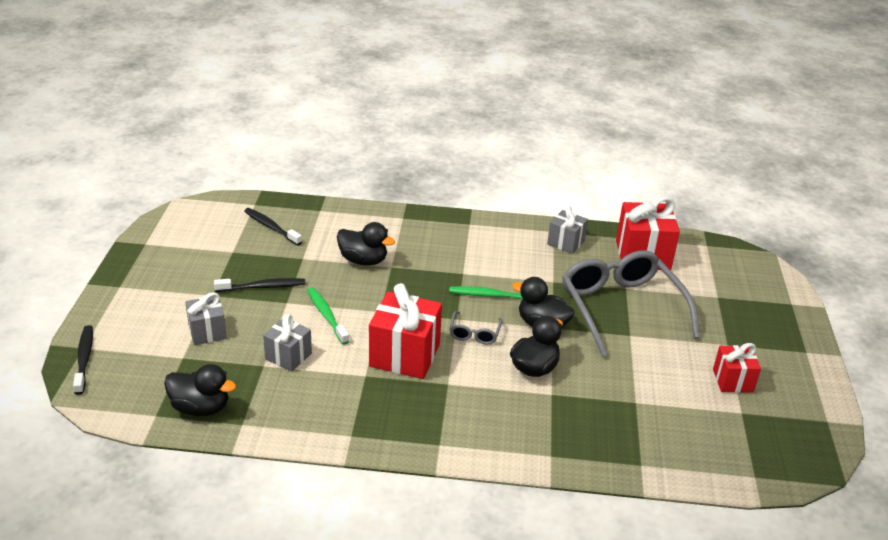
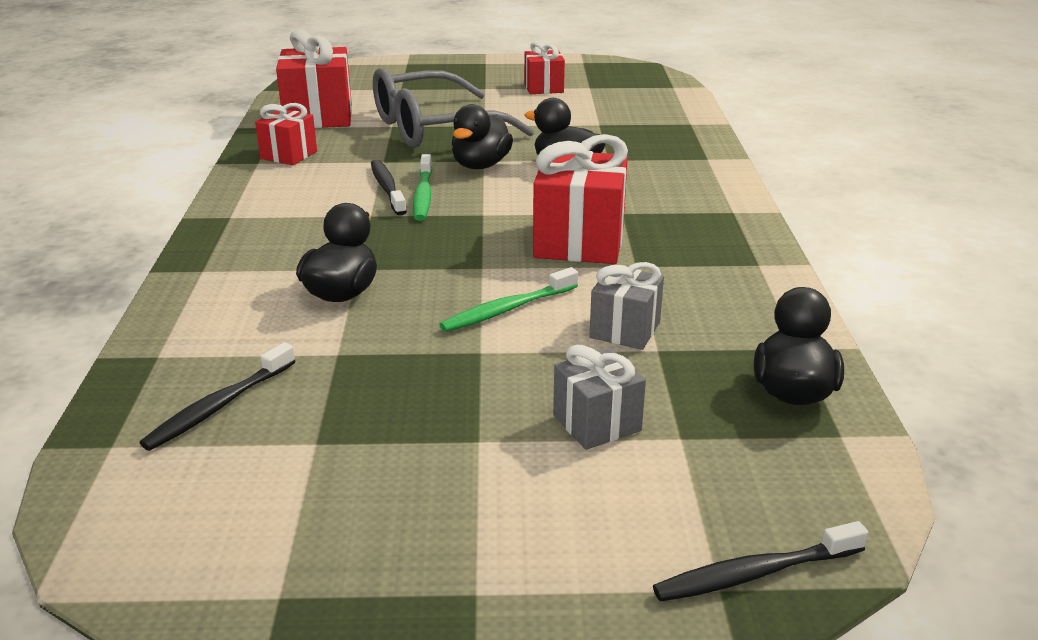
camera: 95 degrees left, 5 degrees down
black toothbrush [214,278,305,292] -> black toothbrush moved to [371,160,407,216]
grey glasses [450,311,503,345] -> none
grey gift [547,206,588,254] -> red gift [255,103,317,165]

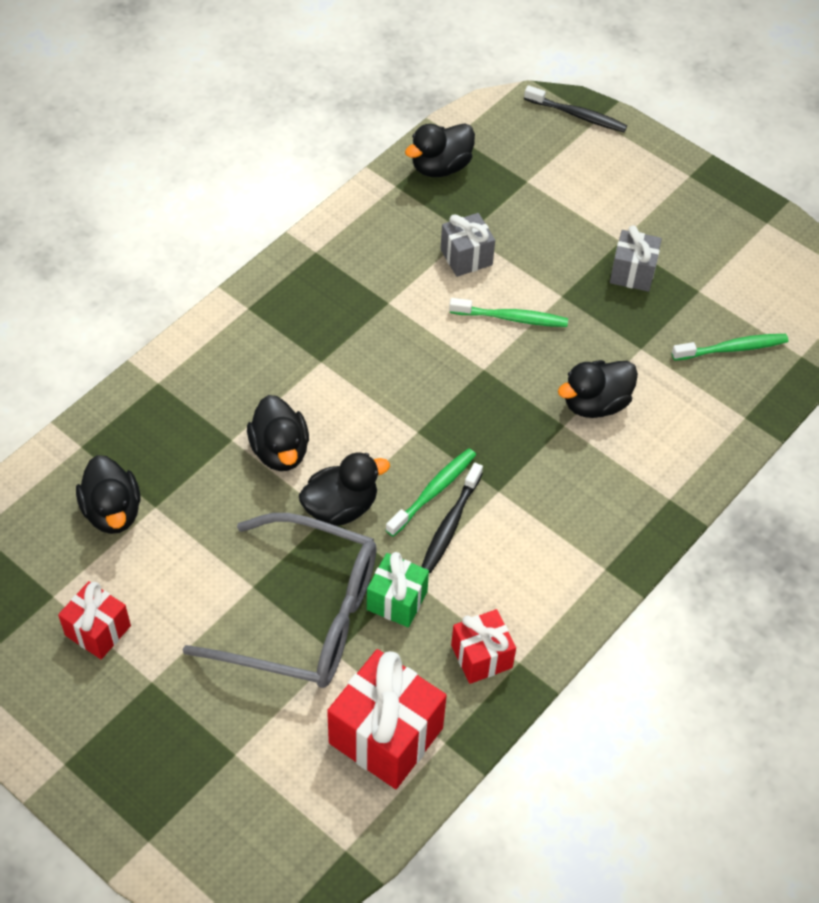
camera: 140 degrees left, 25 degrees up
black toothbrush [140,342,296,451] -> green toothbrush [672,334,789,361]
red gift [533,134,628,264] -> none
grey gift [553,345,646,450] -> grey gift moved to [610,225,662,292]
none -> black duck [76,455,140,534]
none -> green gift [367,552,429,627]

